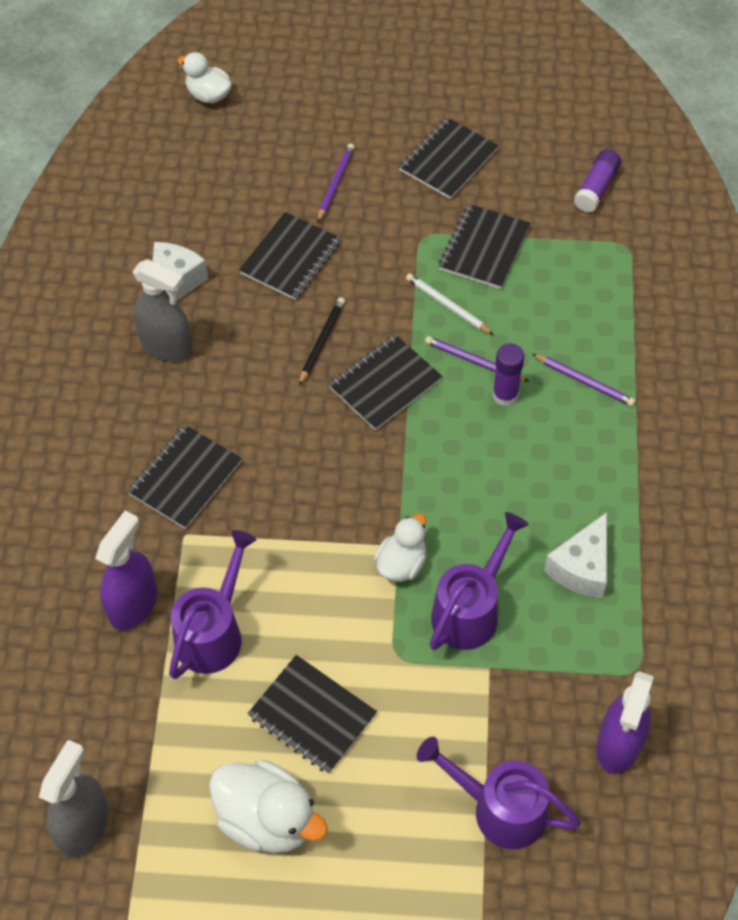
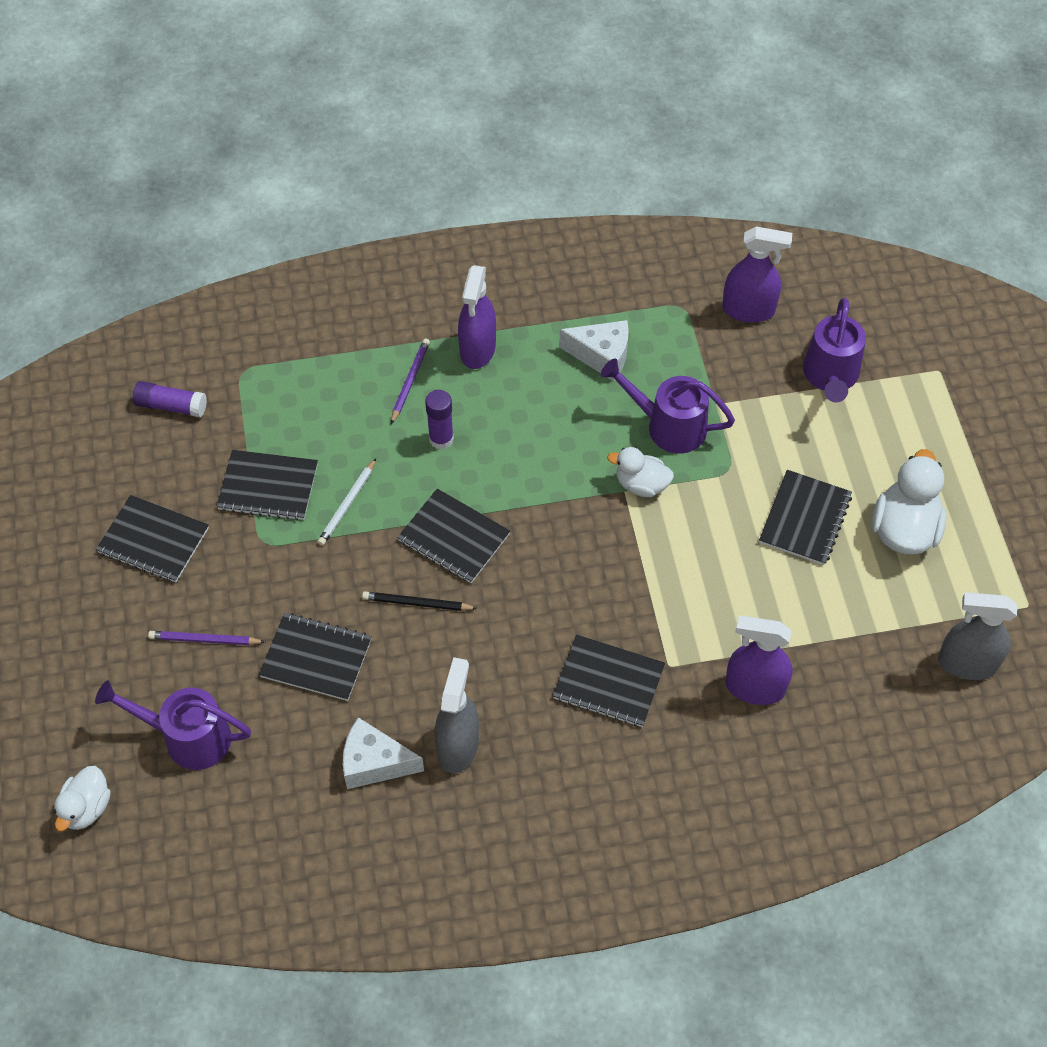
camera: 105 degrees left, 0 degrees up
purple watering can [169,530,256,679] -> purple watering can moved to [95,680,251,770]
purple pencil [425,336,529,382] -> none
none -> purple spray bottle [458,265,496,369]

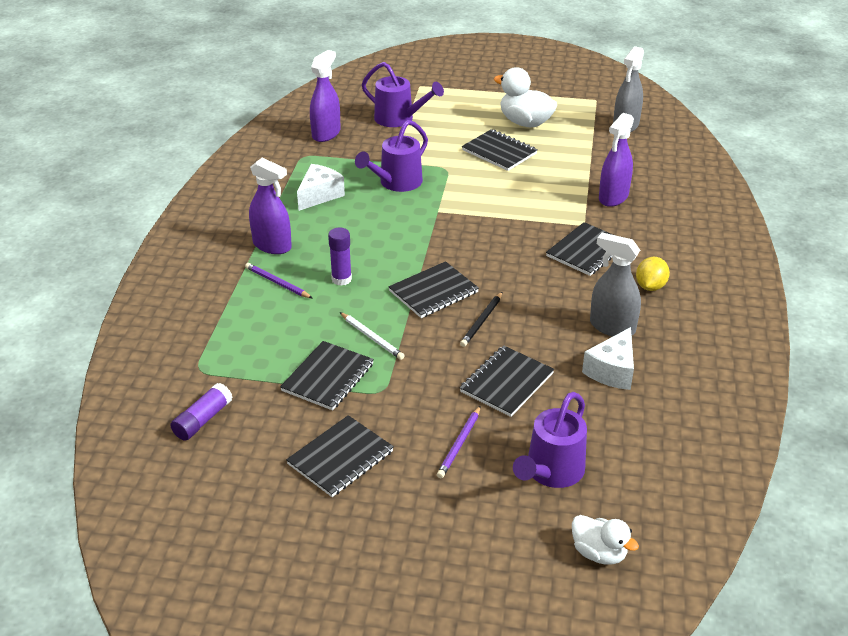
camera: 70 degrees left, 20 degrees down
white duck [607,447,674,497] -> none
none -> yellow lemon [636,257,670,291]

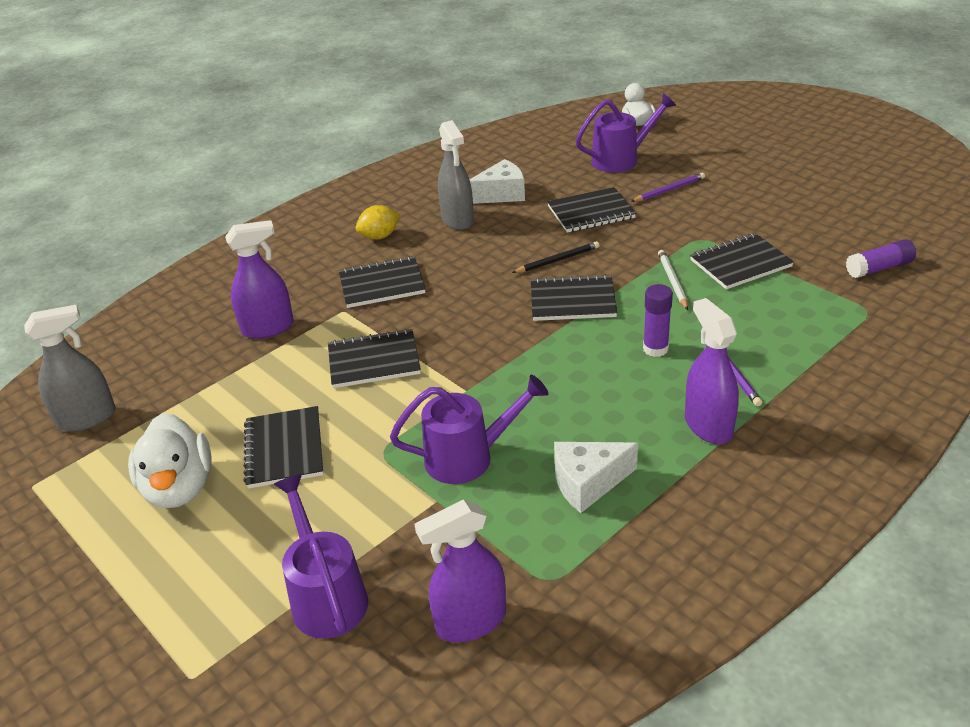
camera: 140 degrees left, 0 degrees up
black notebook [286,415,394,497] -> black notebook moved to [328,328,421,388]

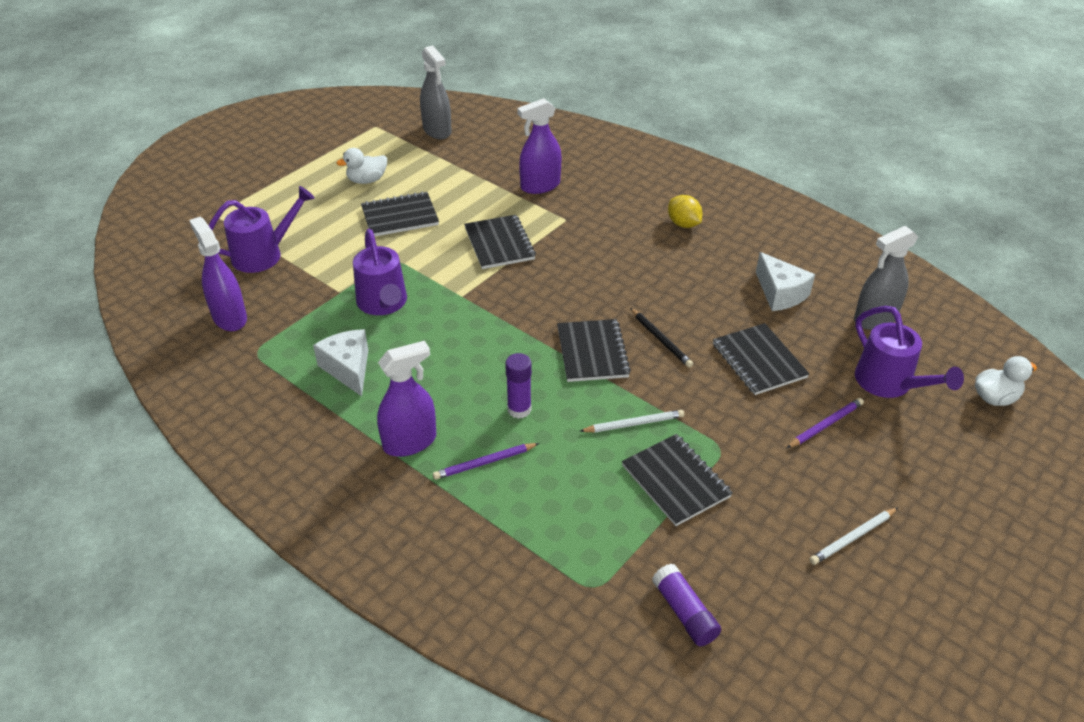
camera: 80 degrees right, 5 degrees up
white duck [128,413,212,508] -> white duck [336,148,387,184], size x0.62
purple spray bottle [225,220,294,339] -> purple spray bottle turned 90 degrees clockwise [517,98,562,194]
black notebook [339,256,426,308] -> none
grey spray bottle [438,120,474,230] -> grey spray bottle moved to [854,226,918,330]
purple pencil [631,173,705,202] -> purple pencil turned 90 degrees counterclockwise [787,398,864,448]
none -> white pencil [810,507,898,565]

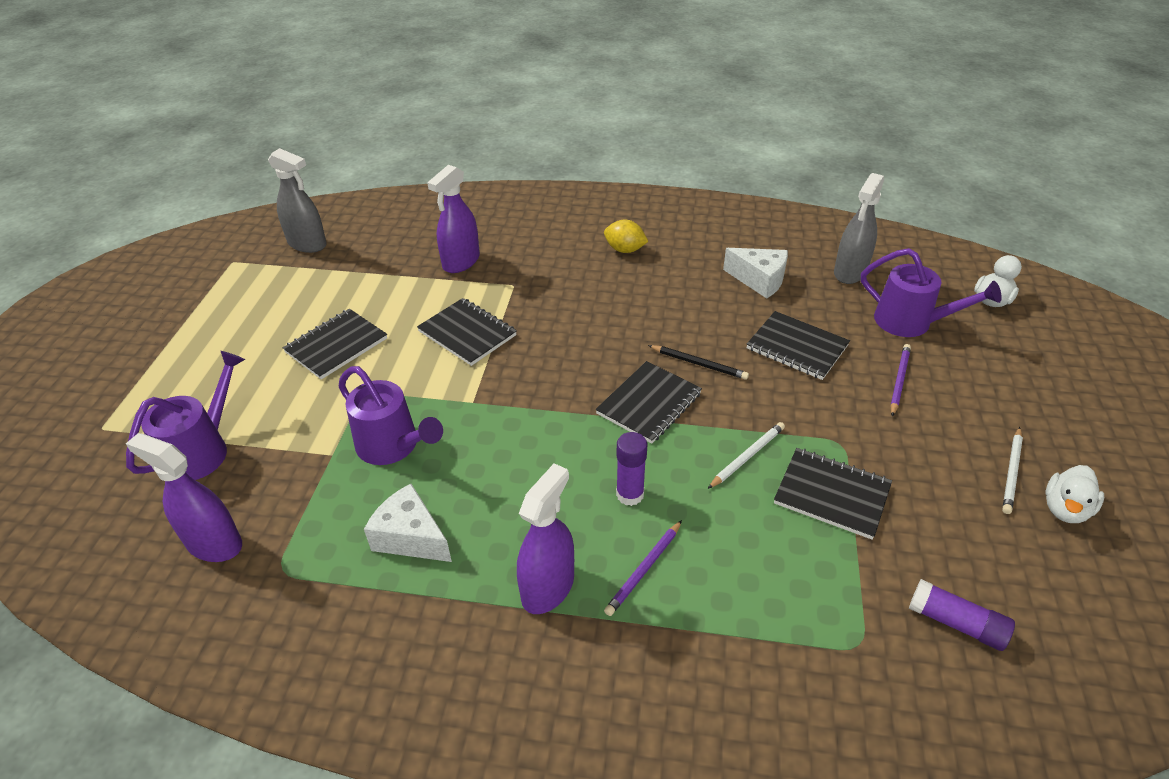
camera: 30 degrees left, 0 degrees up
white duck [336,148,387,184] -> white duck moved to [1046,465,1104,523]
black notebook [557,319,631,382] -> black notebook turned 75 degrees clockwise [595,361,702,444]

